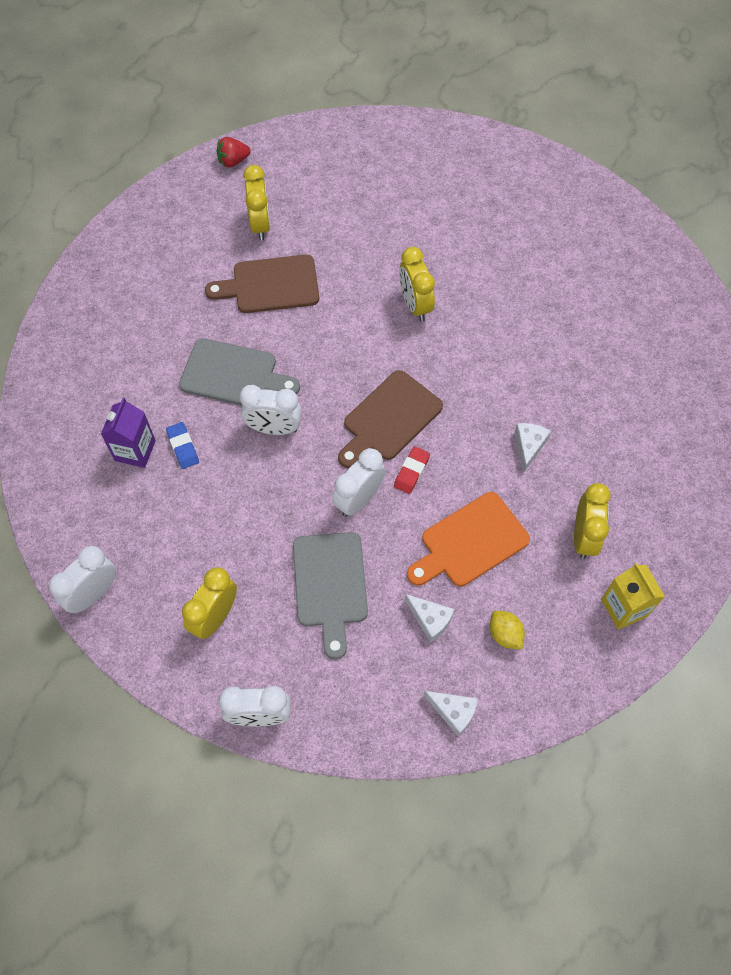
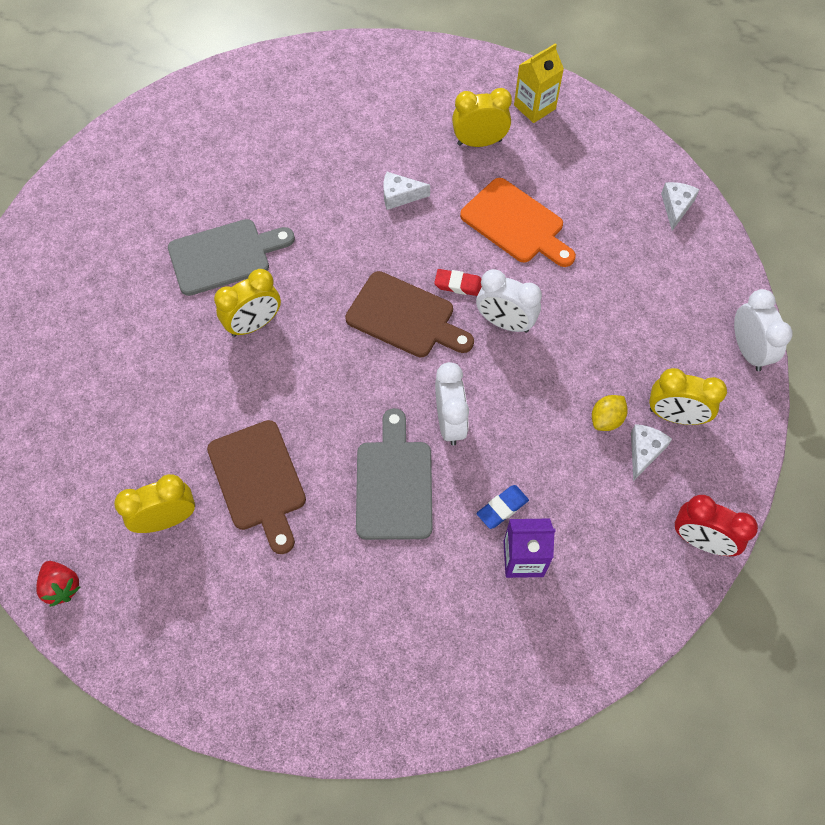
camera: 105 degrees left, 0 degrees up
white clock [49,546,116,613] -> red clock [675,495,758,556]
grey cutting board [293,532,368,659] -> grey cutting board moved to [168,219,295,296]
white cheese [405,594,455,643] -> white cheese moved to [631,424,672,481]
yellow lemon [490,611,525,650] -> yellow lemon moved to [592,395,628,431]

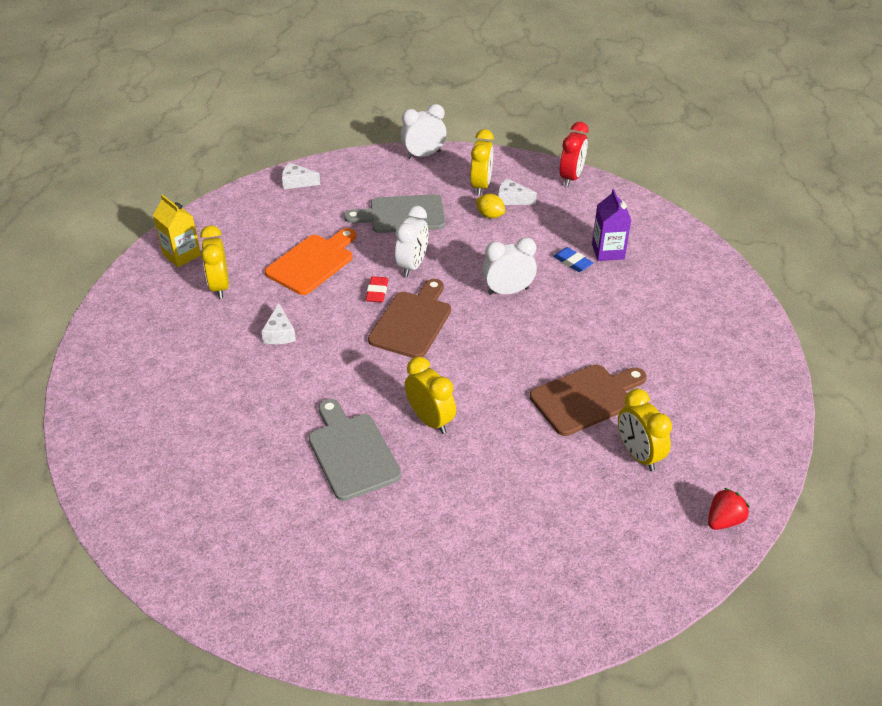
camera: 95 degrees left, 20 degrees down
grey cutting board [356,408,433,540] -> grey cutting board moved to [344,194,445,233]

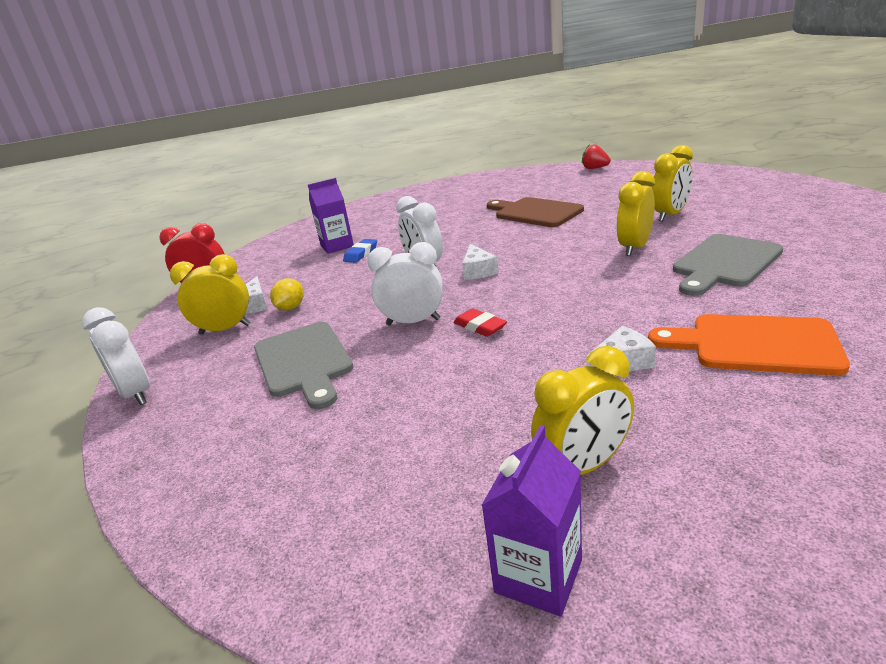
camera: 105 degrees left, 15 degrees down
yellow carton [153,194,201,267] -> purple carton [482,425,582,616]
orange cutting board [265,228,356,295] -> orange cutting board moved to [648,314,850,375]
white cheese [282,162,321,189] -> white cheese moved to [462,244,499,280]
red eraser [366,276,388,303] -> red eraser turned 60 degrees clockwise [453,308,507,337]
brown cutting board [368,279,451,358] -> none
yellow clock [618,389,672,471] -> yellow clock moved to [652,145,693,222]

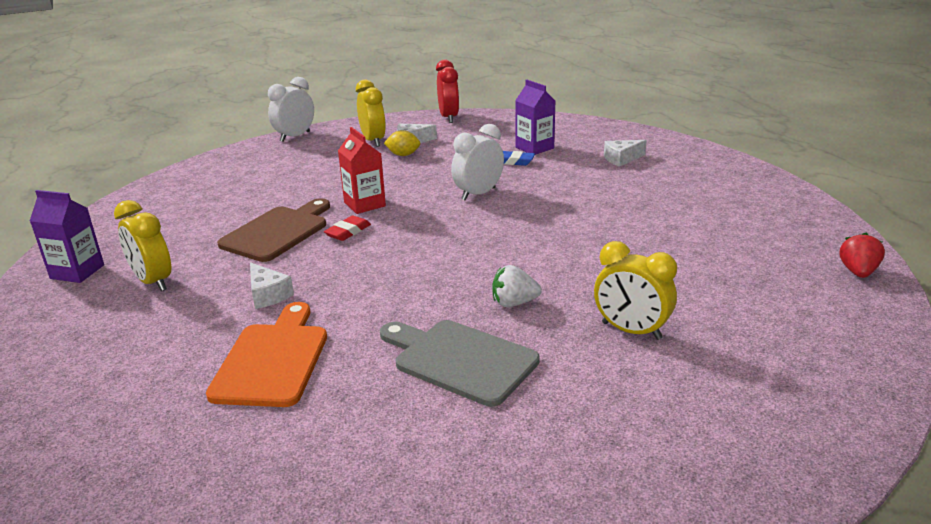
camera: 75 degrees right, 0 degrees up
grey cutting board [254,322,353,409] -> none
white clock [367,242,443,325] -> red carton [338,127,386,214]
white cheese [462,244,499,280] -> white cheese moved to [604,140,647,167]
brown cutting board [487,197,584,227] -> brown cutting board moved to [217,198,330,262]
yellow clock [616,171,655,256] -> white strawberry [492,265,542,307]

